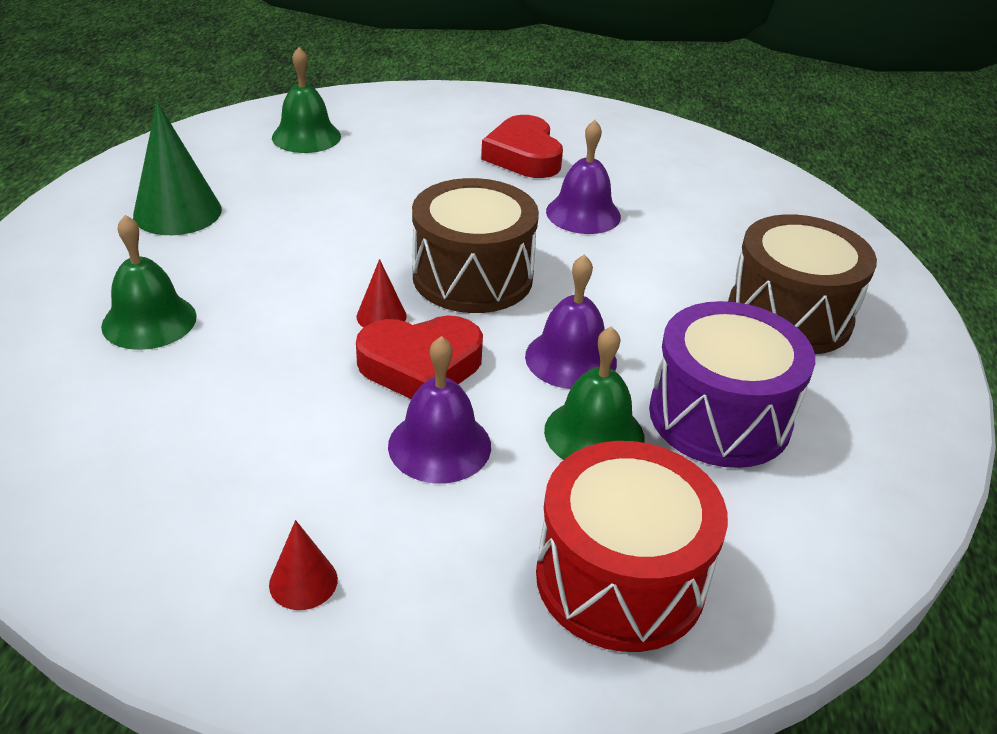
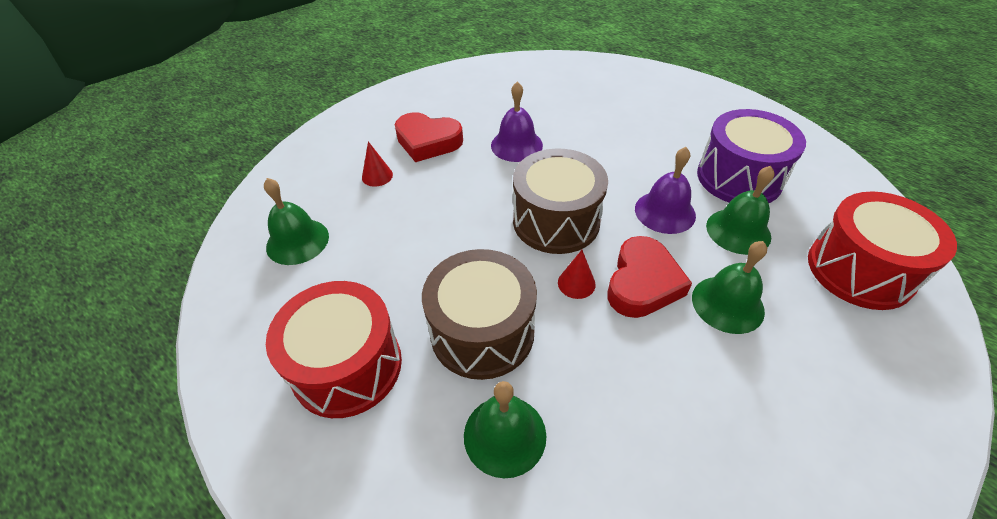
camera: 55 degrees left, 10 degrees up
green cone [133,102,222,235] -> red drum [266,281,402,418]
red cone [269,520,338,610] -> red cone moved to [362,141,393,187]
purple bell [388,336,491,483] -> green bell [692,241,767,334]
brown drum [728,214,877,354] -> brown drum moved to [422,249,537,380]

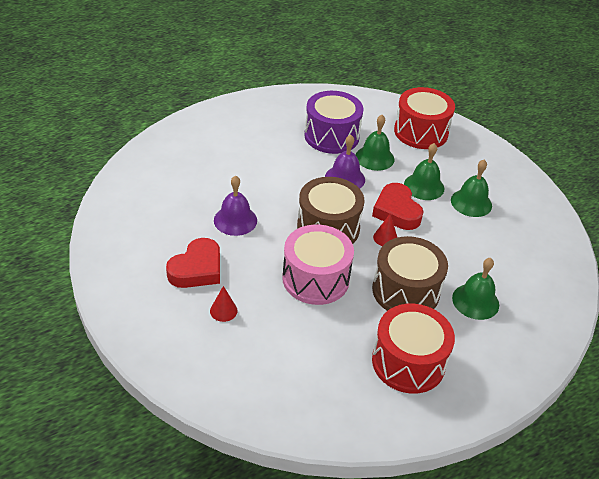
camera: 75 degrees left, 5 degrees down
green bell [264,178,329,265] -> green bell moved to [451,160,492,217]
red heart [607,236,692,318] -> red heart turned 150 degrees counterclockwise [372,183,424,230]
none -> pink drum [282,225,354,305]

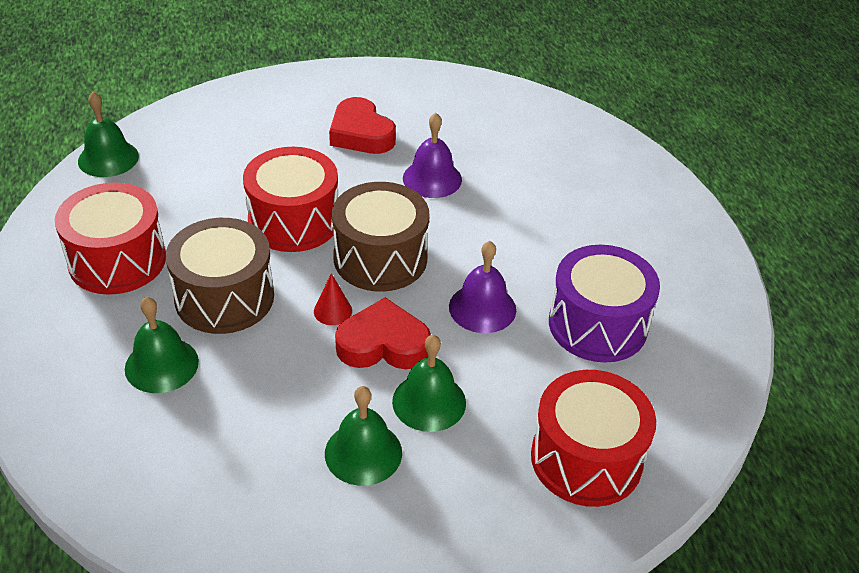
camera: 110 degrees right, 0 degrees up
red cone [210,286,238,322] -> none
pink drum [282,225,354,305] -> red drum [243,147,338,252]
green bell [356,115,394,171] -> green bell moved to [78,91,139,177]

